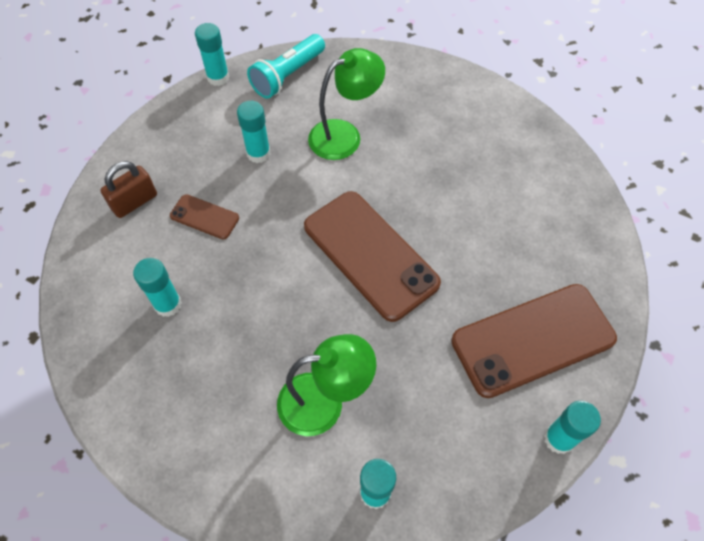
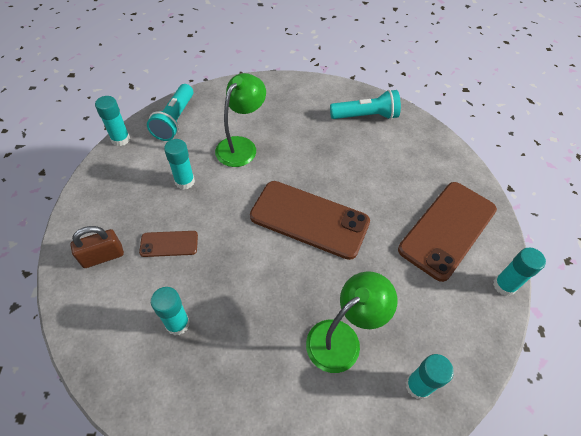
camera: 30 degrees left, 5 degrees down
brown padlock [100,161,157,218] -> brown padlock turned 45 degrees clockwise [70,226,124,268]
none -> turquoise flashlight [330,90,401,120]

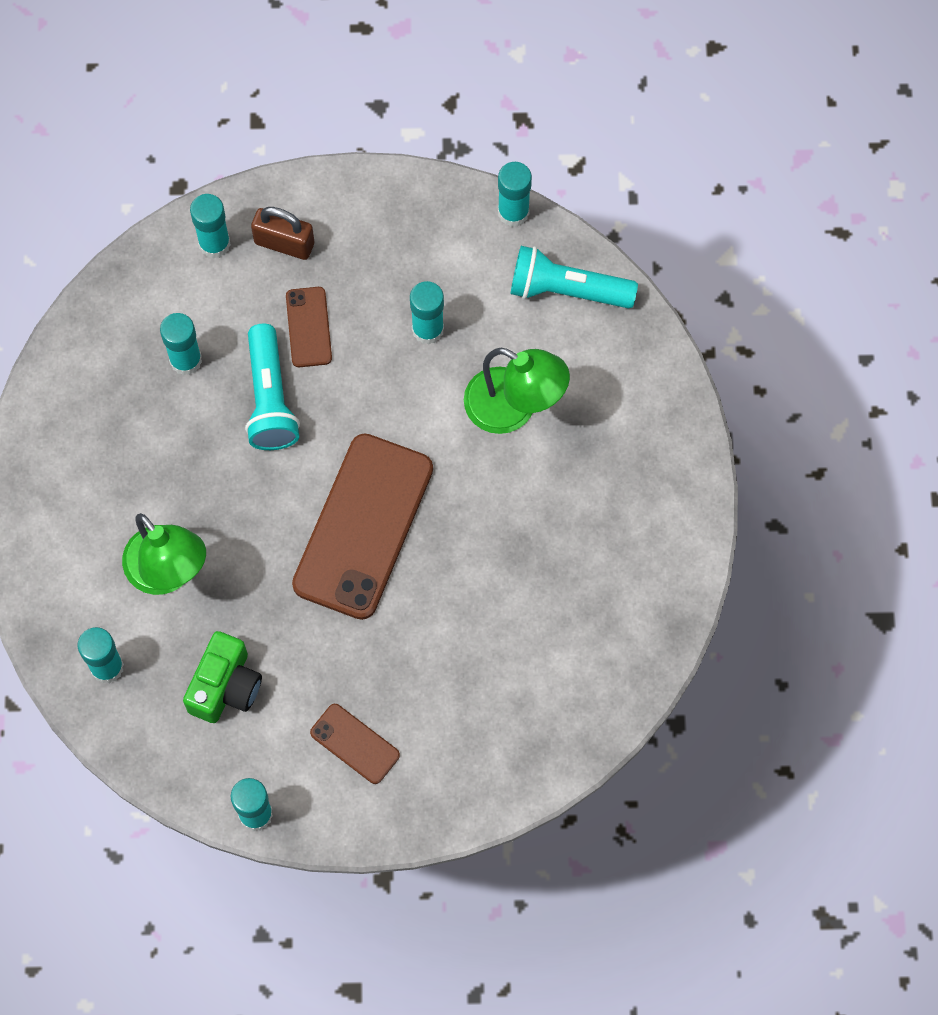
camera: 90 degrees right, 15 degrees up
brown padlock [70,226,124,268] -> brown padlock turned 45 degrees counterclockwise [251,207,314,260]
turquoise flashlight [330,90,401,120] -> turquoise flashlight moved to [245,324,300,450]
brown phone [398,182,497,282] -> brown phone [310,704,400,784], size x0.47
none -> green camera [183,631,262,723]
none -> turquoise glue stick [190,194,231,259]

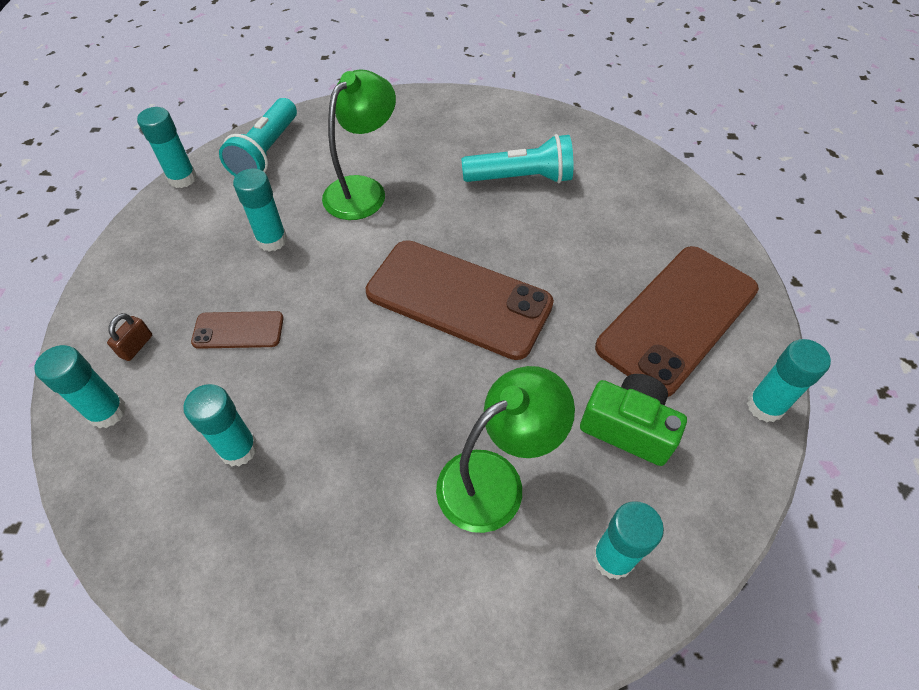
camera: 85 degrees left, 15 degrees down
turquoise flashlight [245,324,300,450] -> turquoise flashlight moved to [462,134,573,183]
brown padlock [251,207,314,260] -> brown padlock [107,313,152,361], size x0.59
brown phone [310,704,400,784] -> brown phone [595,246,759,397], size x2.13

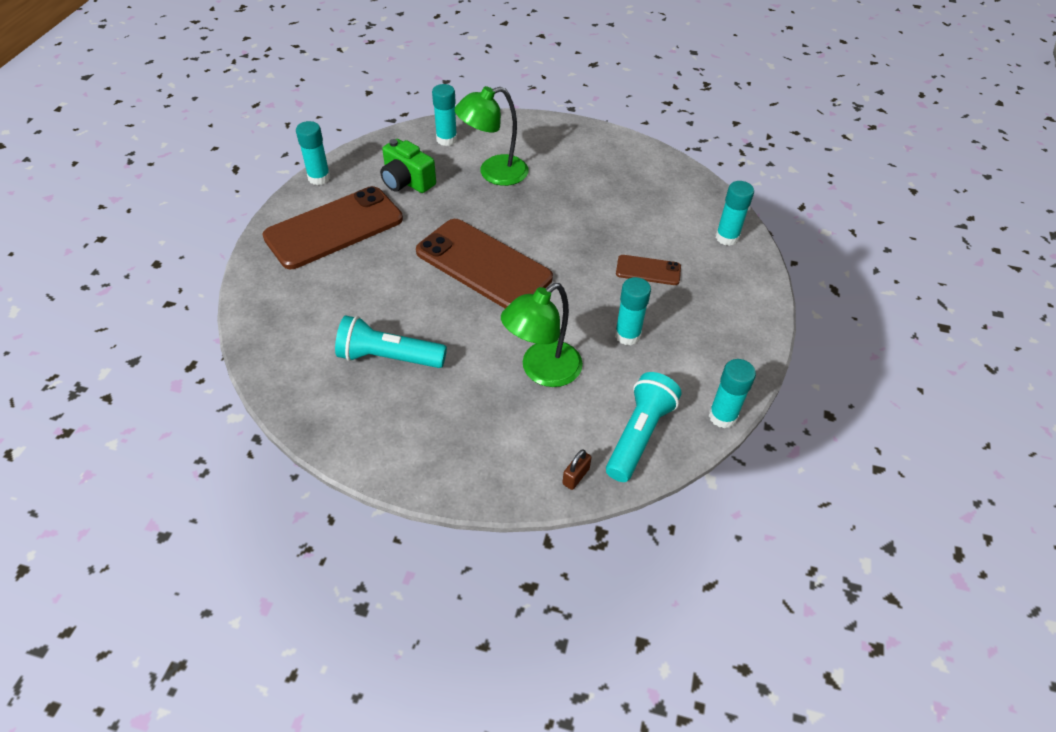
camera: 170 degrees left, 5 degrees down
brown padlock [107,313,152,361] -> brown padlock moved to [562,450,592,490]
turquoise glue stick [183,384,258,467] -> none

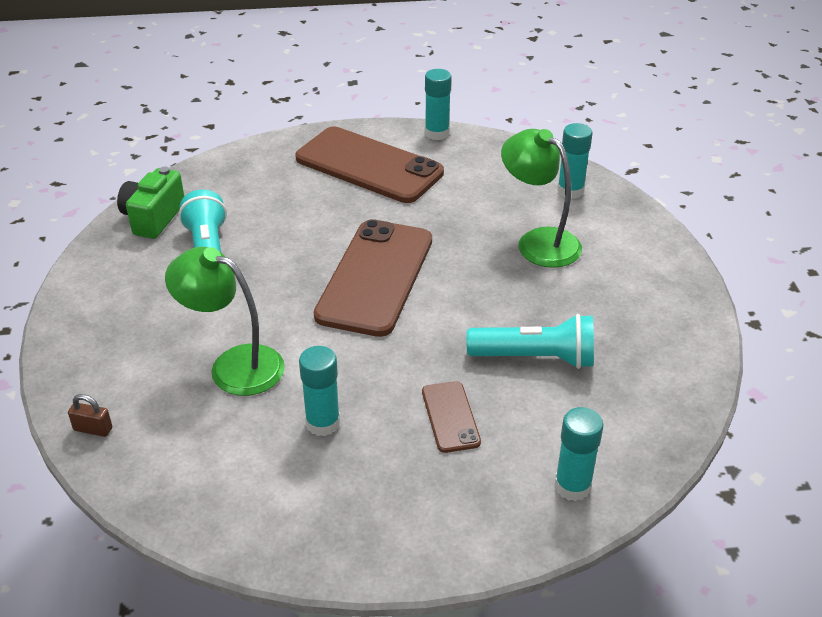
camera: 70 degrees right, 10 degrees down
green camera [380,139,436,193] -> green camera moved to [117,167,184,239]
turquoise flashlight [606,372,682,482] -> turquoise flashlight moved to [467,314,594,369]
turquoise glue stick [709,359,756,428] -> none

